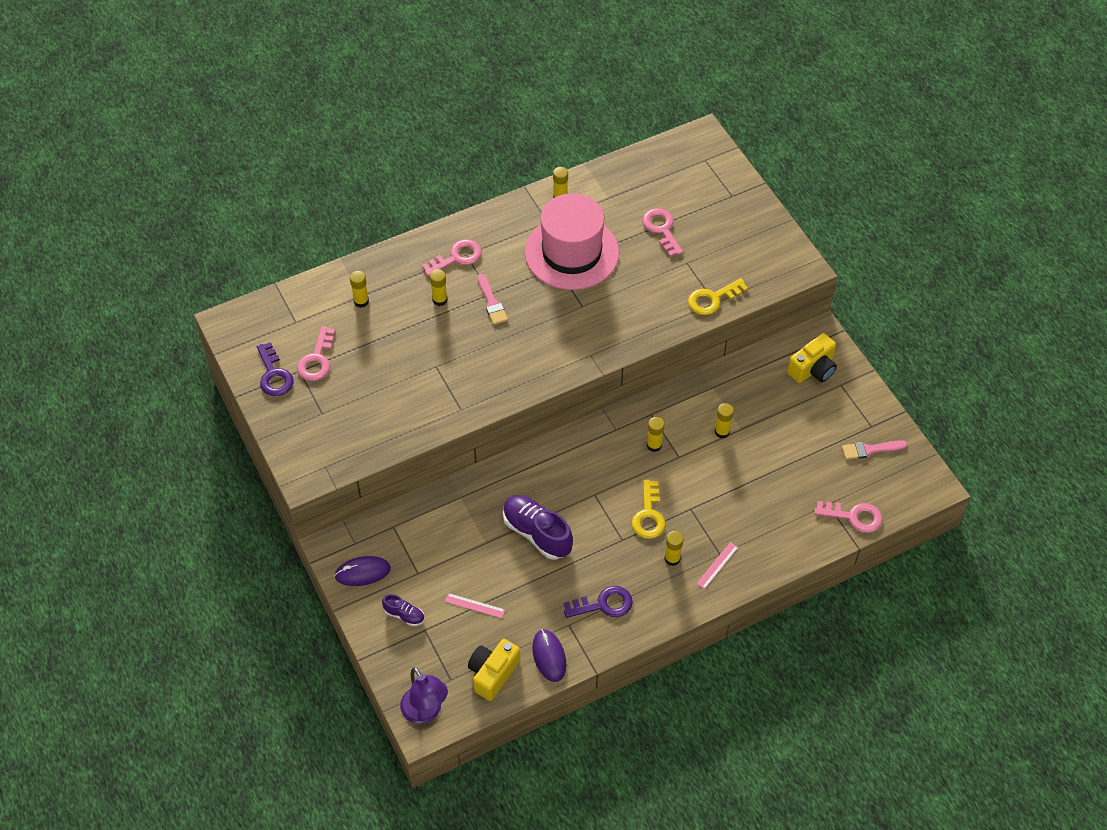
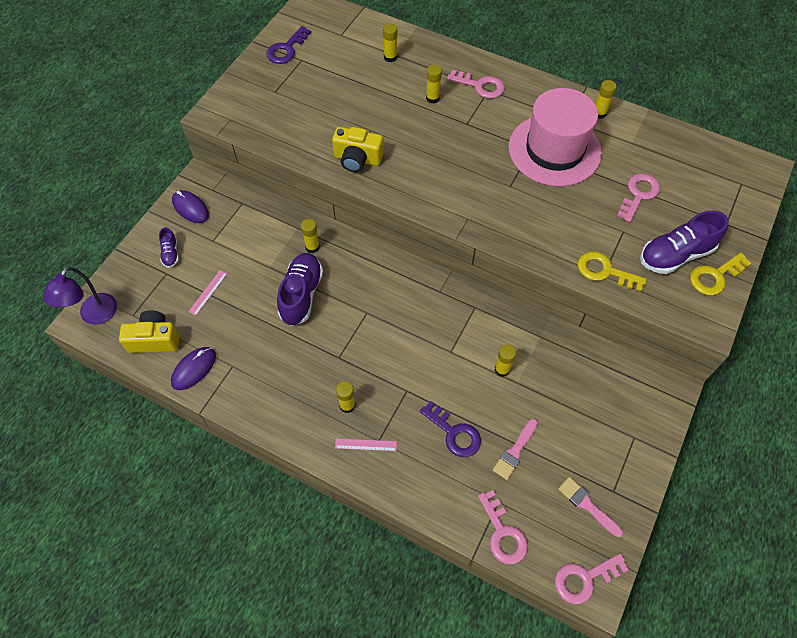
camera: 55 degrees right, 5 degrees up
pink key [297,326,335,381] -> pink key moved to [555,553,629,605]
pink ruler [445,593,505,618] -> pink ruler turned 45 degrees clockwise [188,270,227,316]
pink brush [478,274,508,325] -> pink brush moved to [493,419,538,480]
purple key [564,586,633,618] -> purple key moved to [420,401,481,457]
yellow key [632,480,665,539] -> yellow key moved to [690,253,751,295]
yellow glue stick [647,417,664,452] -> yellow glue stick moved to [301,219,320,253]
yellow camera [787,333,837,383] -> yellow camera moved to [332,127,384,172]
none -> purple shoe [640,211,728,274]

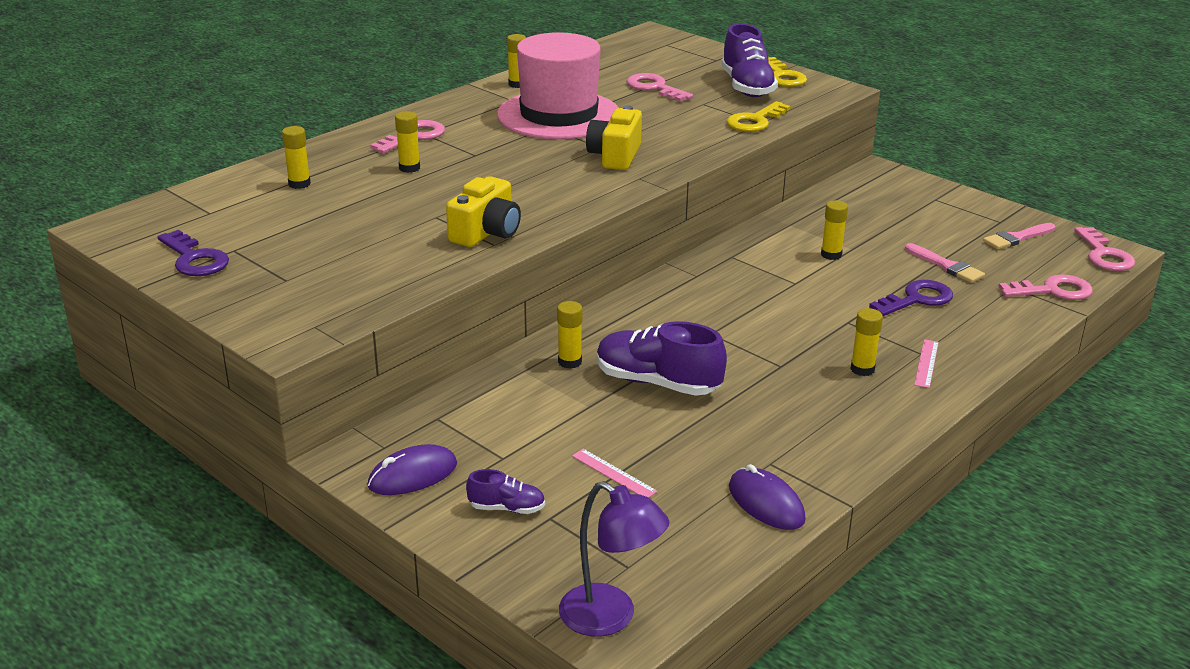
camera: 75 degrees left, 30 degrees down
yellow camera [119,310,179,353] -> yellow camera moved to [586,105,642,170]

